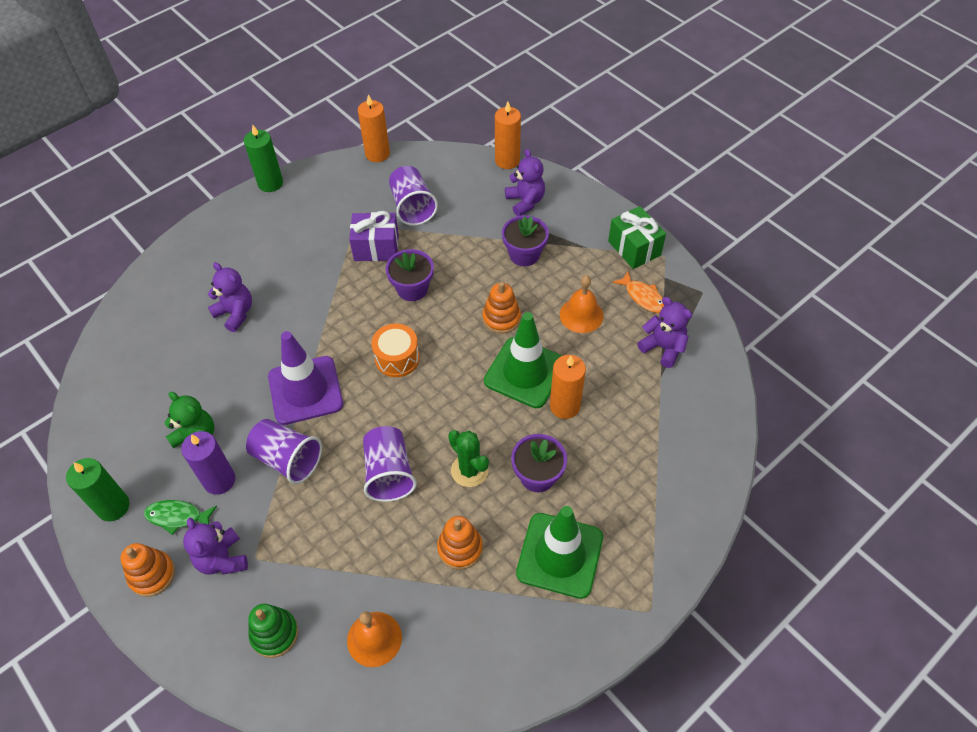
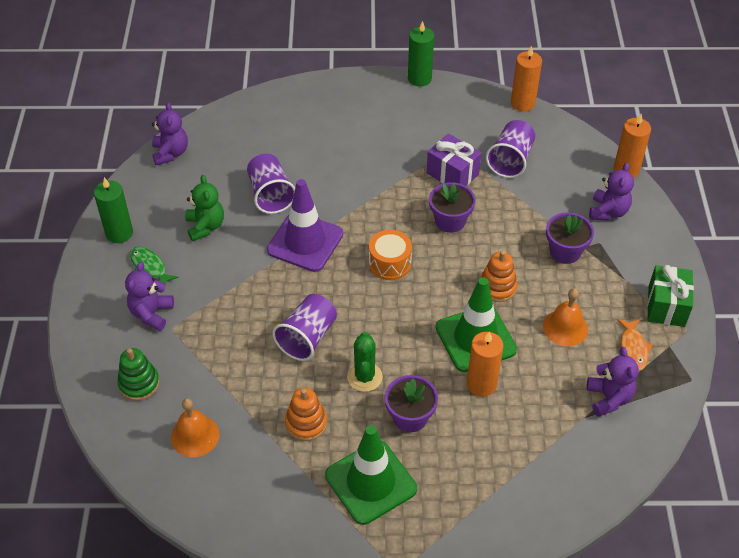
camera: 40 degrees right, 5 degrees down
orange stacking toy [121,543,175,597] -> none
purple candle [181,431,235,495] -> none
purple teddy bear [208,262,252,332] -> purple teddy bear moved to [152,102,188,165]
purple cup [246,419,322,484] -> purple cup moved to [247,154,295,214]

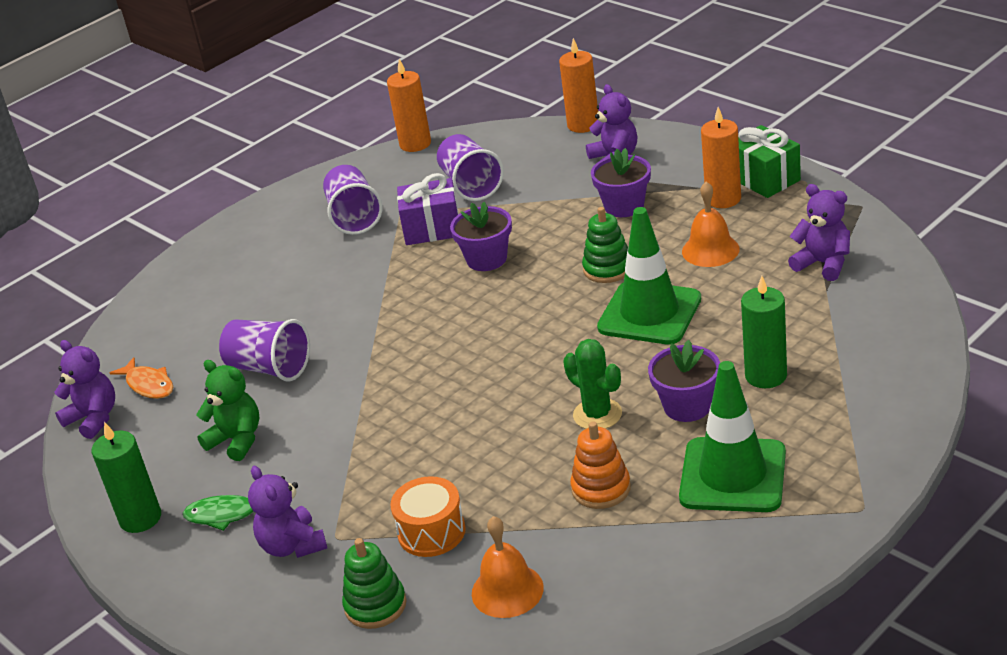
camera: 40 degrees left, 15 degrees down
purple traffic cone [267,179,343,272] -> none
purple cup [272,294,337,361] -> purple cup moved to [323,165,383,235]
orange drum [369,230,412,280] -> orange drum moved to [390,476,466,557]
green candle [408,21,434,86] -> green candle moved to [741,276,787,388]
orange candle [467,331,503,397] -> orange candle moved to [701,107,741,208]
orange stacking toy [480,250,517,302] -> green stacking toy [582,207,628,283]
orange fish [617,319,653,371] -> orange fish moved to [110,357,173,399]

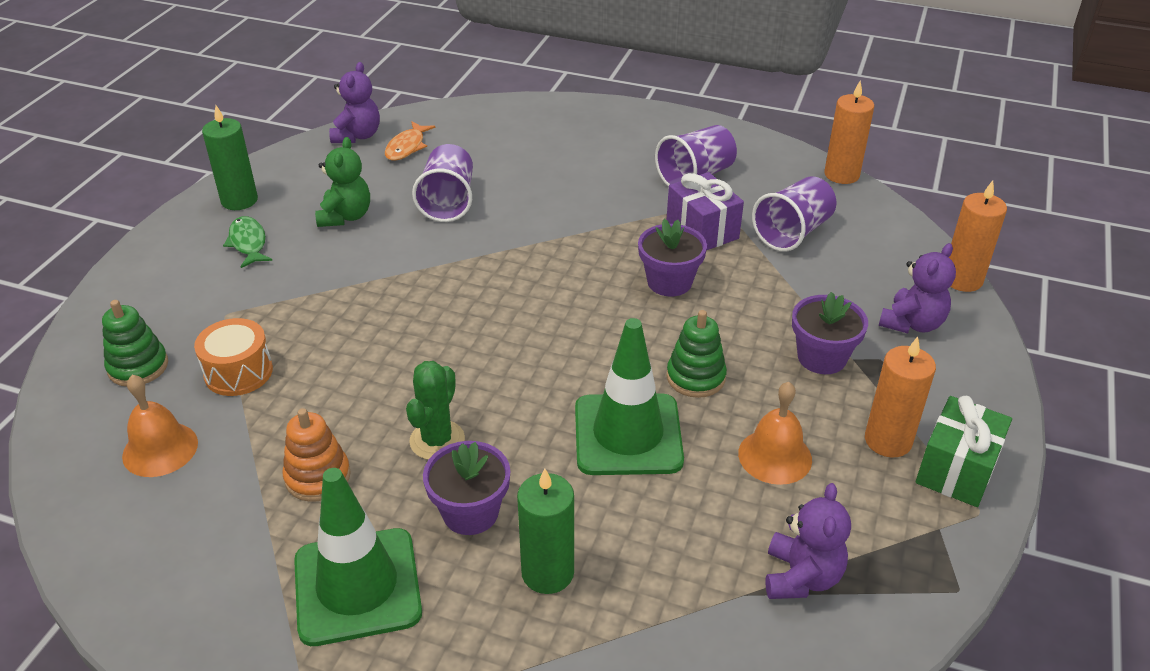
camera: 60 degrees right, 5 degrees up
purple teddy bear [248,466,327,558] -> none

